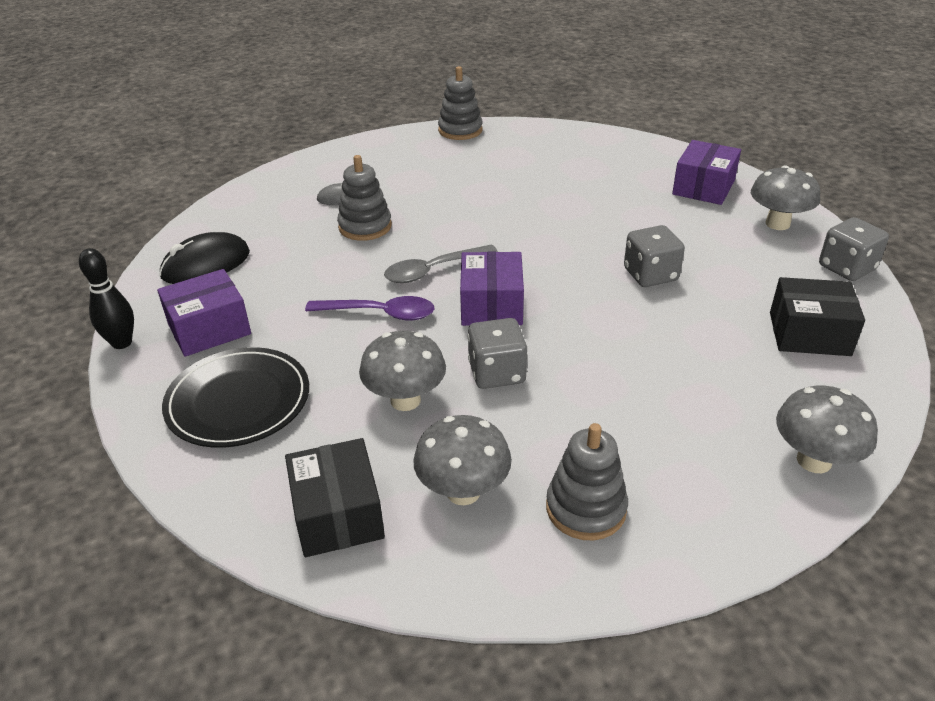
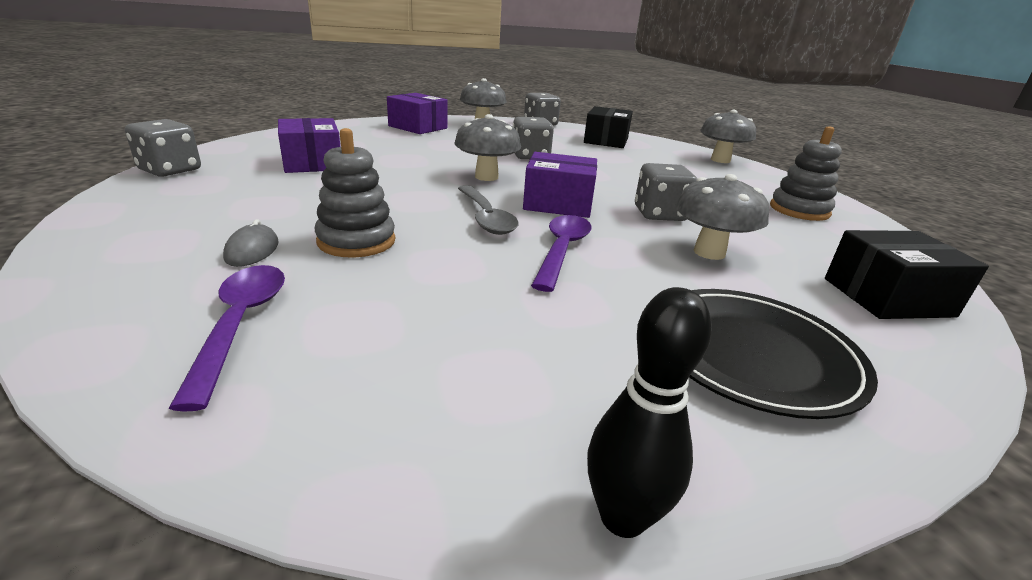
camera: 85 degrees left, 10 degrees down
purple box [157,269,251,357] -> purple box moved to [278,118,340,173]
black mouse [159,232,250,284] -> none
grey mushroom [413,415,512,505] -> grey mushroom moved to [454,114,521,181]
grey stacking toy [438,66,483,140] -> grey dice [125,119,201,177]
none -> purple spoon [169,265,285,412]

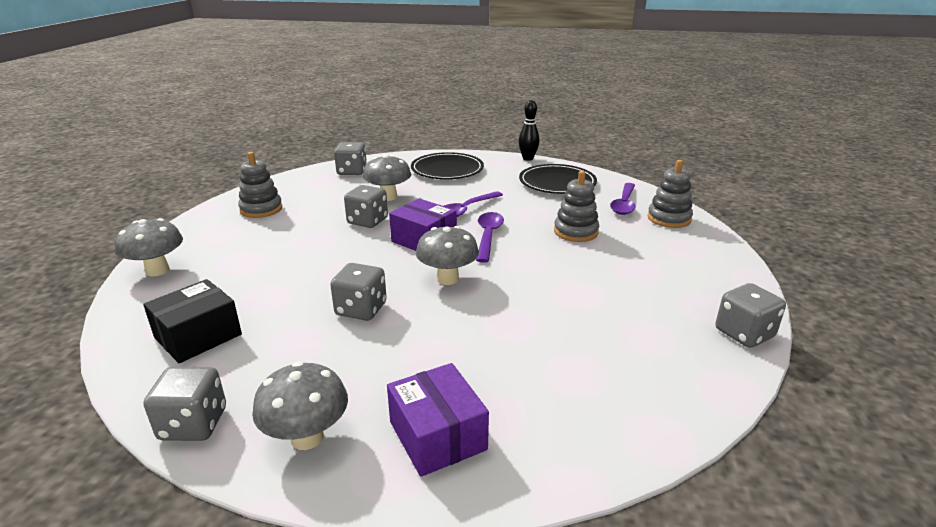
camera: 150 degrees left, 0 degrees up
grey mouse [223,219,279,267] -> none
purple box [278,118,340,173] -> none
grey spoon [458,185,519,235] -> purple spoon [476,212,504,263]
black box [825,230,989,319] -> grey dice [334,142,367,175]
none -> black plate [519,164,597,194]
none -> grey stacking toy [648,160,693,228]

